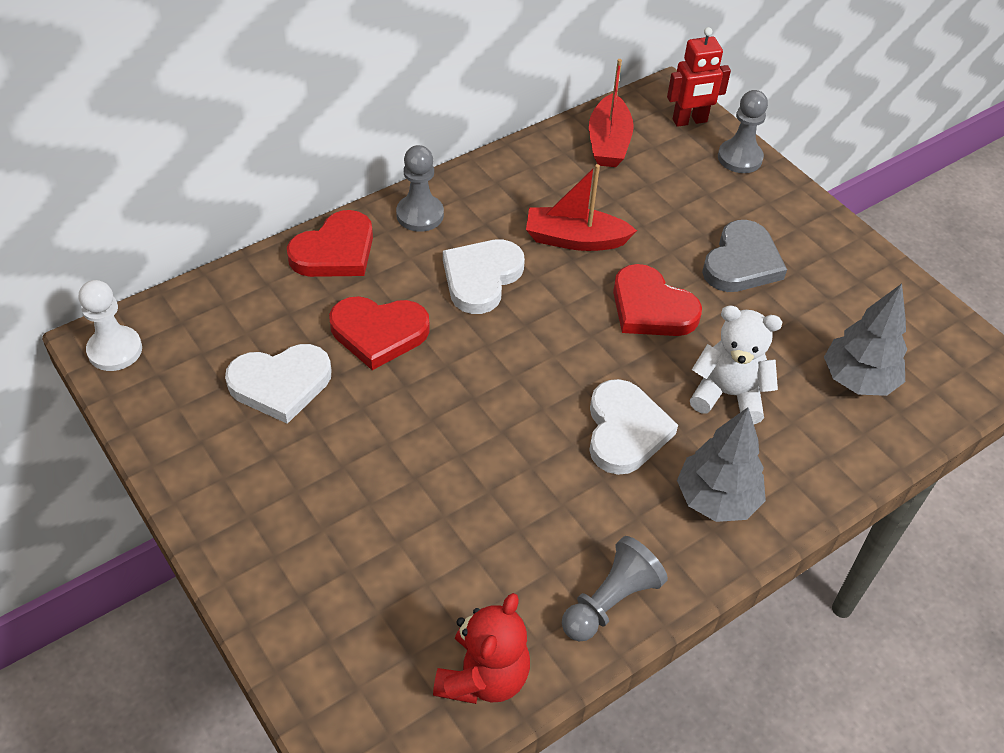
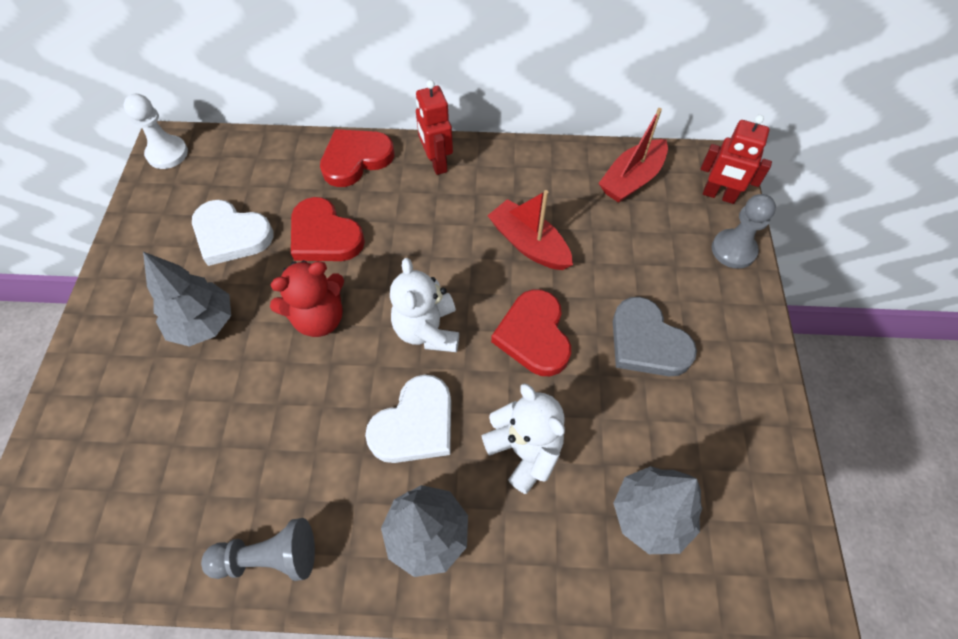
camera: 40 degrees right, 10 degrees up
red heart [287,210,373,277] -> red heart turned 150 degrees clockwise [320,129,394,187]
grey pawn [396,145,444,232] -> red robot [416,80,453,175]
red teddy bear [433,593,530,704] -> red teddy bear moved to [270,260,344,337]
white heart [443,239,525,314] -> none
grey heart [702,220,787,292] -> grey heart turned 75 degrees clockwise [613,297,697,376]
none -> grey tree [143,252,231,347]
none -> white teddy bear [390,258,459,352]

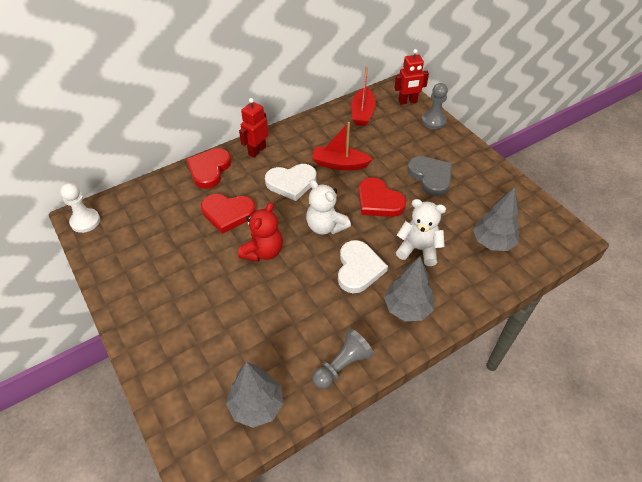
camera: 35 degrees left, 10 degrees down
grey tree [143,252,231,347] -> grey tree moved to [226,362,284,428]
white heart [192,200,273,266] -> white heart moved to [265,164,316,201]
red robot [416,80,453,175] -> red robot turned 90 degrees clockwise [239,98,269,157]
grey heart [613,297,697,376] -> grey heart turned 135 degrees counterclockwise [408,156,452,196]

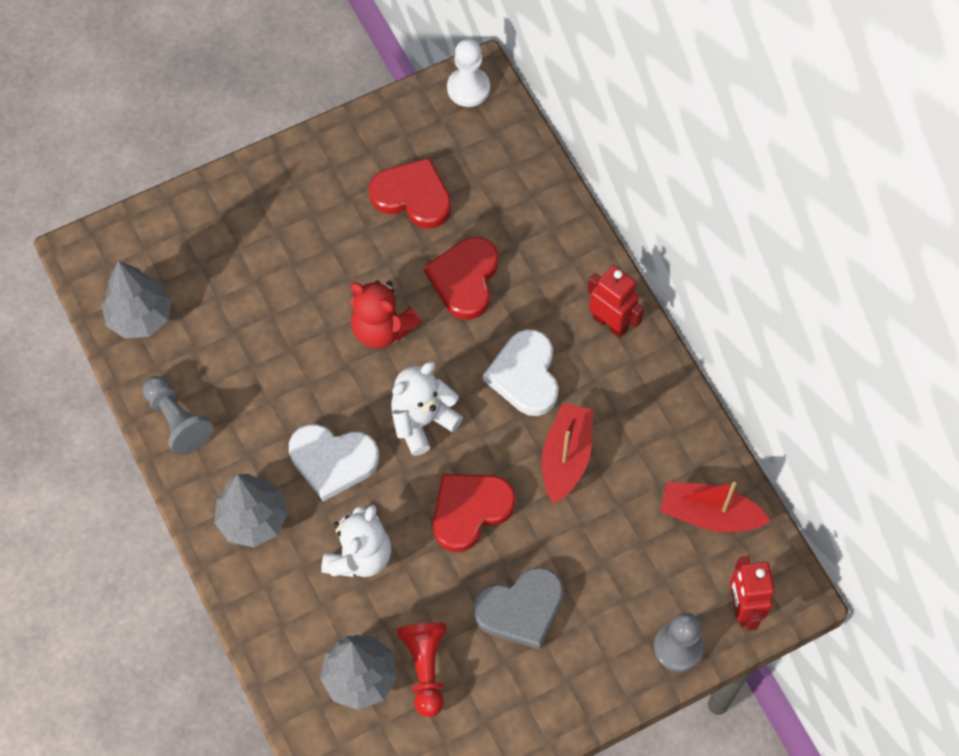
camera: 95 degrees right, 15 degrees up
red heart [186,148,231,189] -> red heart moved to [369,158,451,229]
none -> red pawn [397,623,447,717]

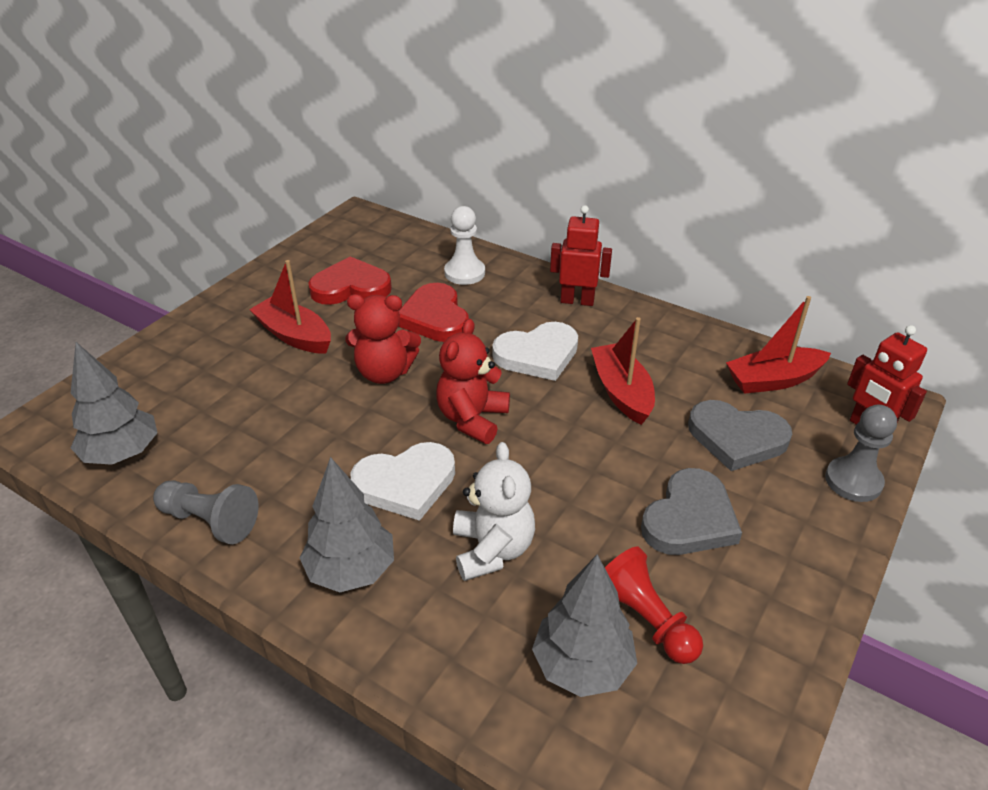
camera: 30 degrees left, 25 degrees down
white teddy bear [391,362,463,456] -> red teddy bear [436,319,510,444]
red heart [433,474,516,552] -> none
white pawn [447,39,490,107] -> white pawn moved to [444,206,485,285]
white heart [483,329,559,416] -> white heart turned 75 degrees counterclockwise [492,322,578,381]
none -> red boat [249,260,331,354]
none -> grey heart [688,400,792,471]

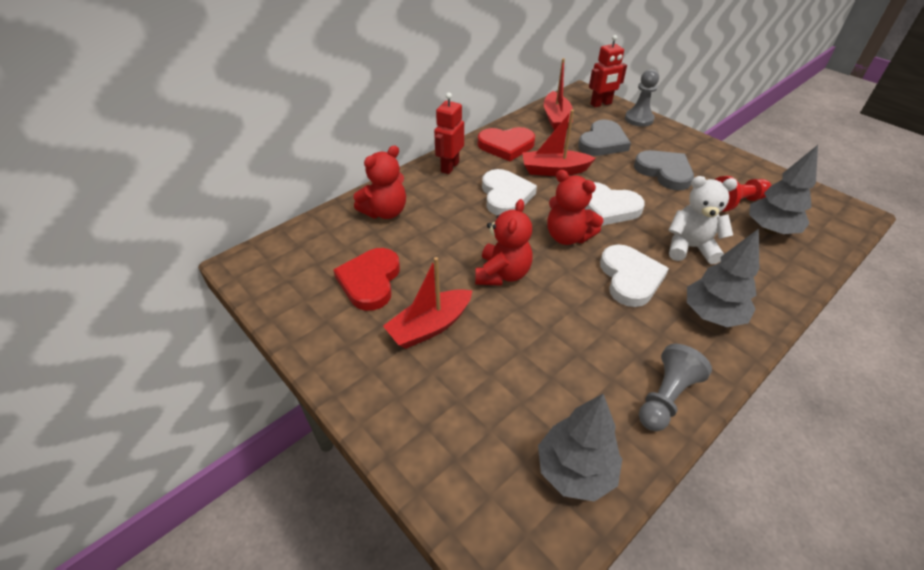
camera: 75 degrees left, 5 degrees up
red heart [398,283,469,342] -> red heart moved to [478,127,535,161]
white pawn [444,206,485,285] -> red teddy bear [354,145,406,219]
none -> white heart [584,182,645,226]

